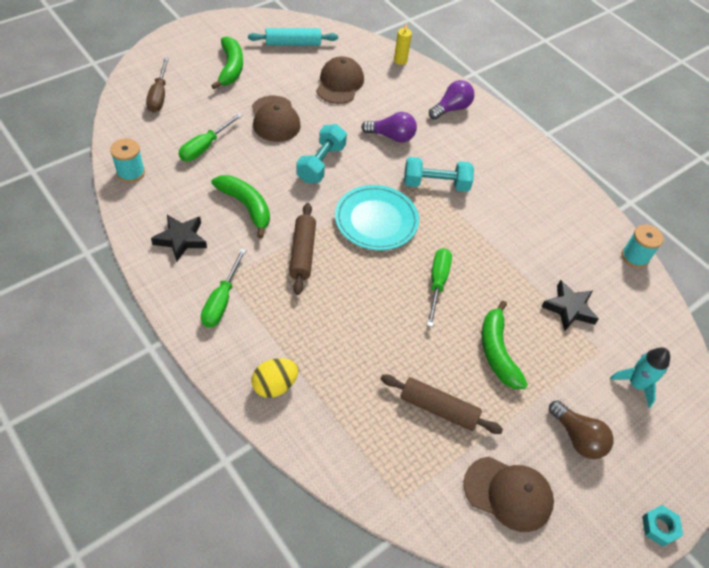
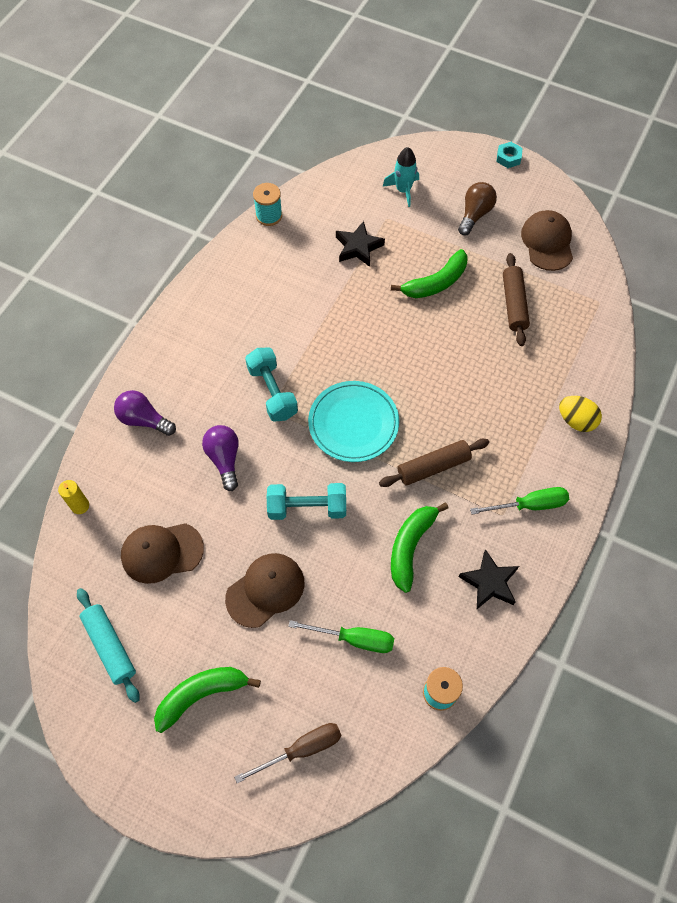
camera: 110 degrees left, 10 degrees up
green screwdriver [427,248,452,327] -> none

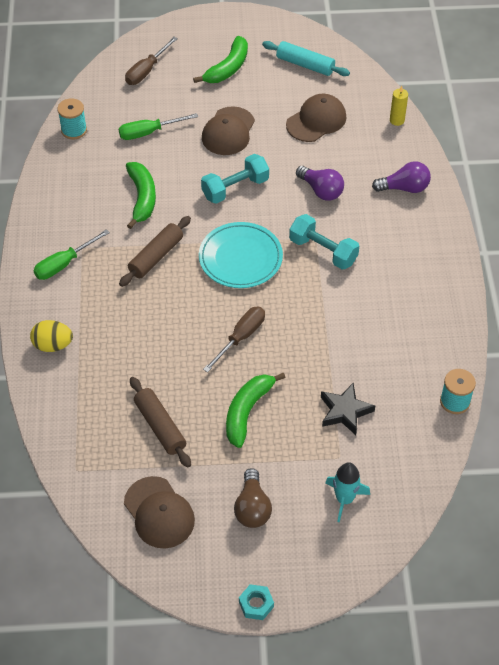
camera: 150 degrees right, 10 degrees down
black star [459,549,519,609] -> none
none -> brown screwdriver [203,306,265,373]

